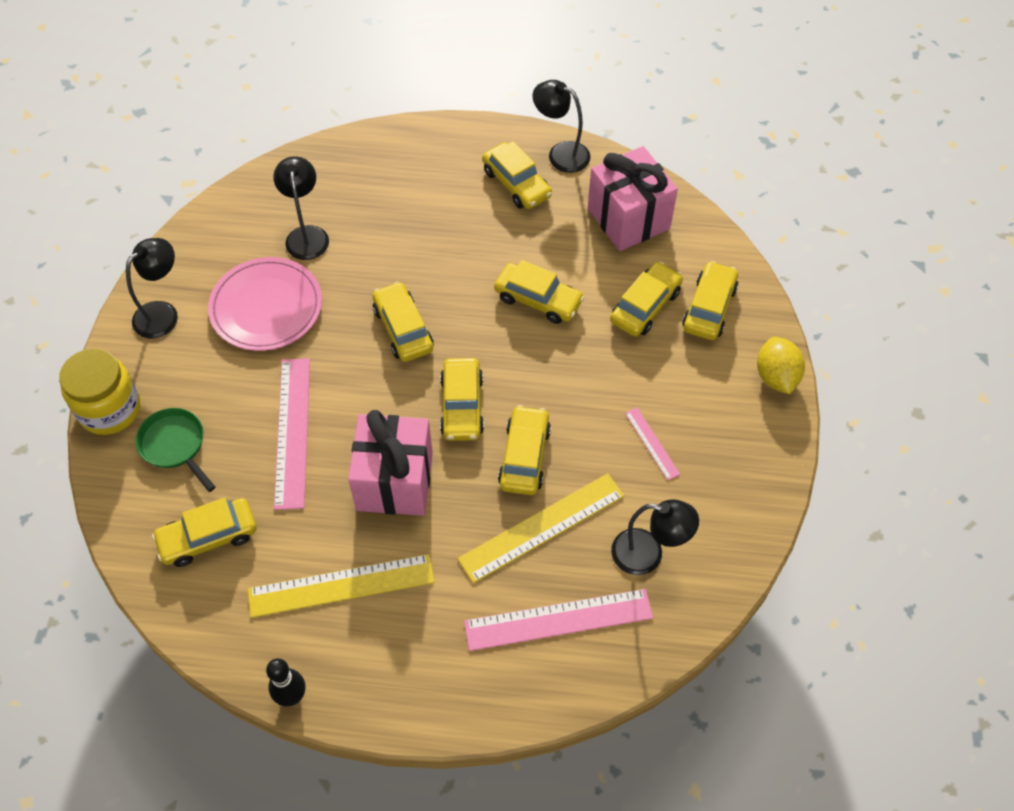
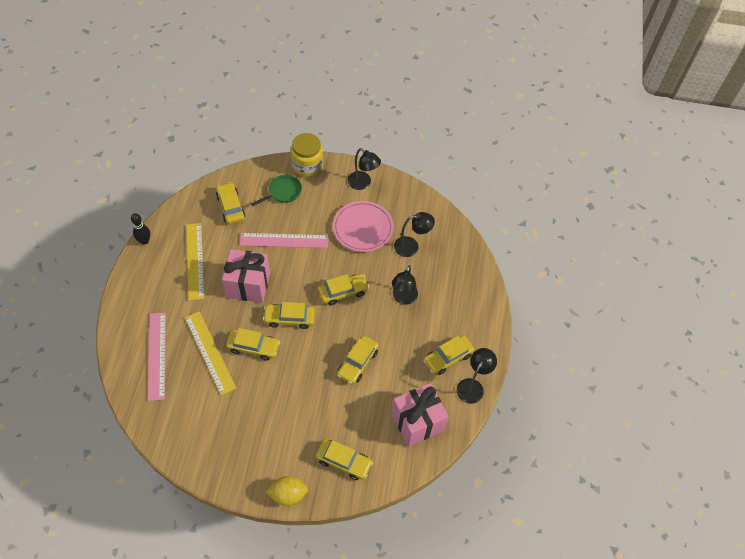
camera: 90 degrees right, 0 degrees up
yellow car [610,262,683,337] -> none
black lamp [611,499,699,575] -> black lamp moved to [392,265,418,305]
pink ruler [625,408,680,480] -> none

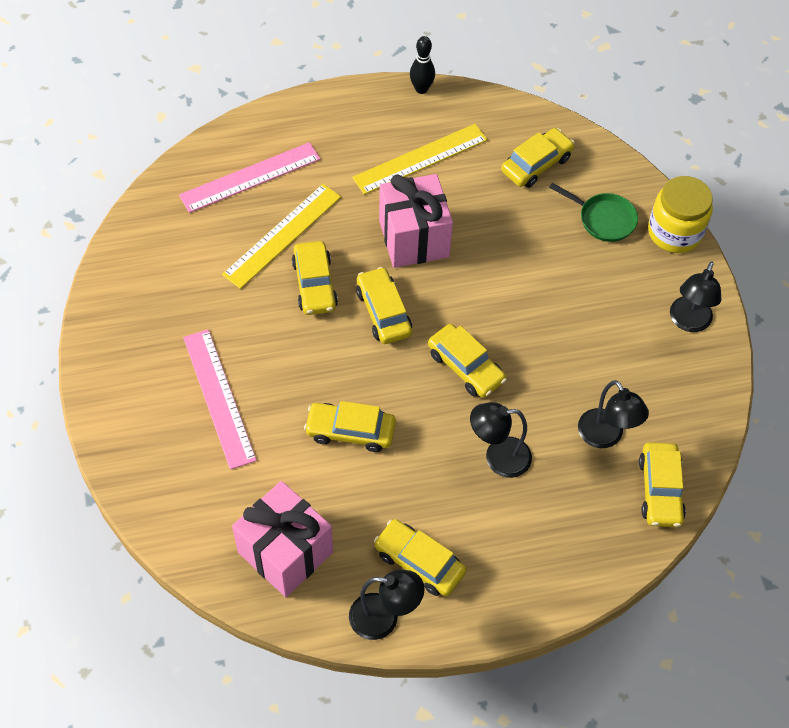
camera: 70 degrees right, 0 degrees up
pink ruler [240,233,329,248] -> pink ruler moved to [183,329,257,470]
yellow lemon [266,476,308,506] -> none
yellow car [315,439,373,480] -> yellow car moved to [639,442,686,527]
pink plate [333,201,394,252] -> none

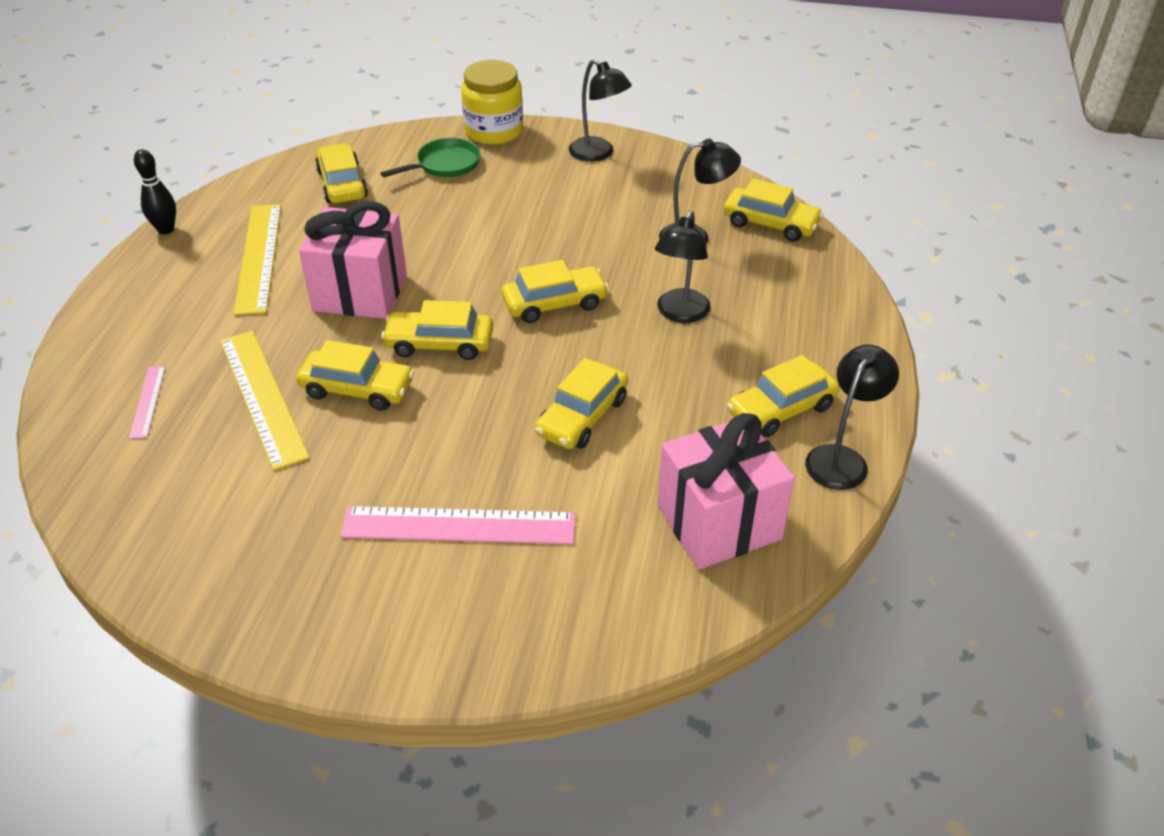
camera: 65 degrees left, 15 degrees down
pink ruler [179,142,320,213] -> pink ruler [129,366,166,439], size x0.50

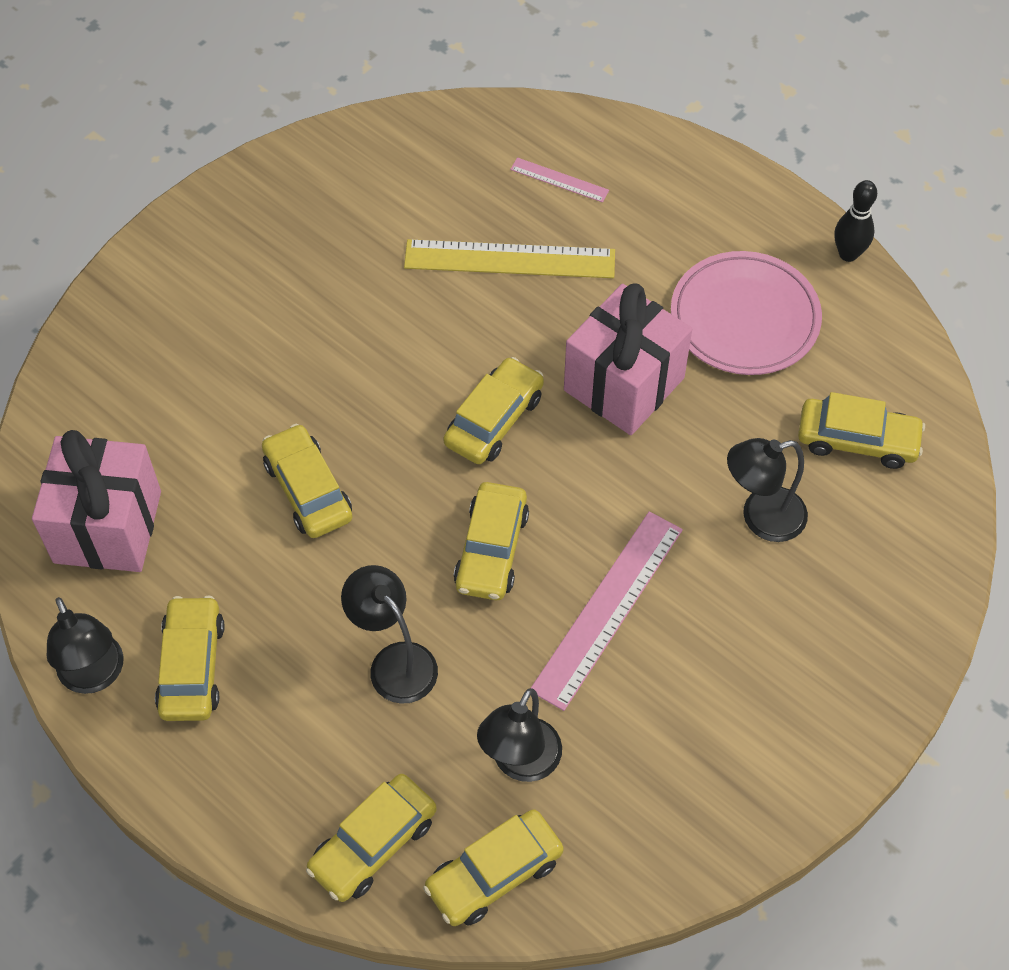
camera: 120 degrees right, 15 degrees up
yellow ruler [233,204,281,315] -> pink plate [671,251,822,375]
yellow car [296,340,414,411] -> yellow car moved to [306,774,437,902]
pink ruler [341,506,576,544] -> pink ruler moved to [531,511,683,711]
green pan [381,138,481,177] -> none
yellow jar [461,60,523,145] -> none
black lamp [569,59,632,162] -> black lamp moved to [727,438,808,542]

